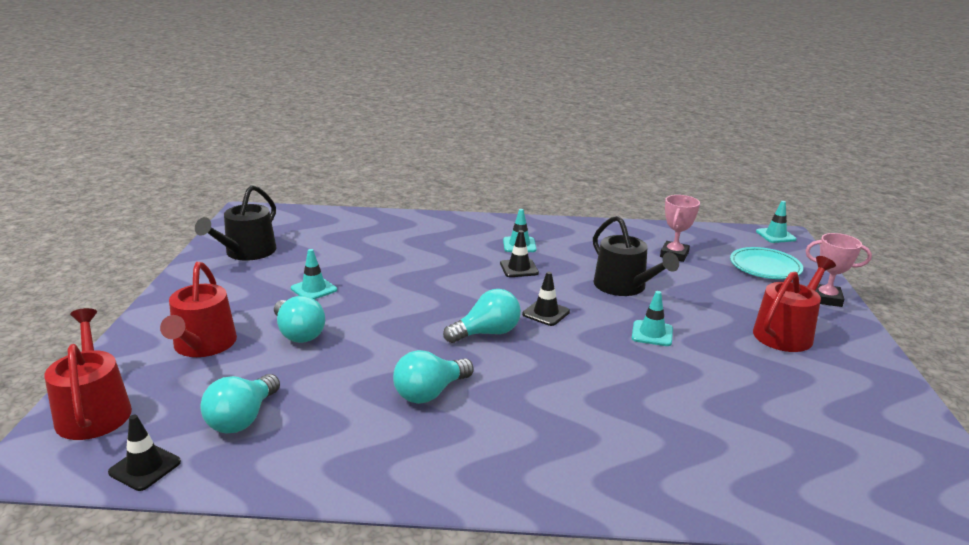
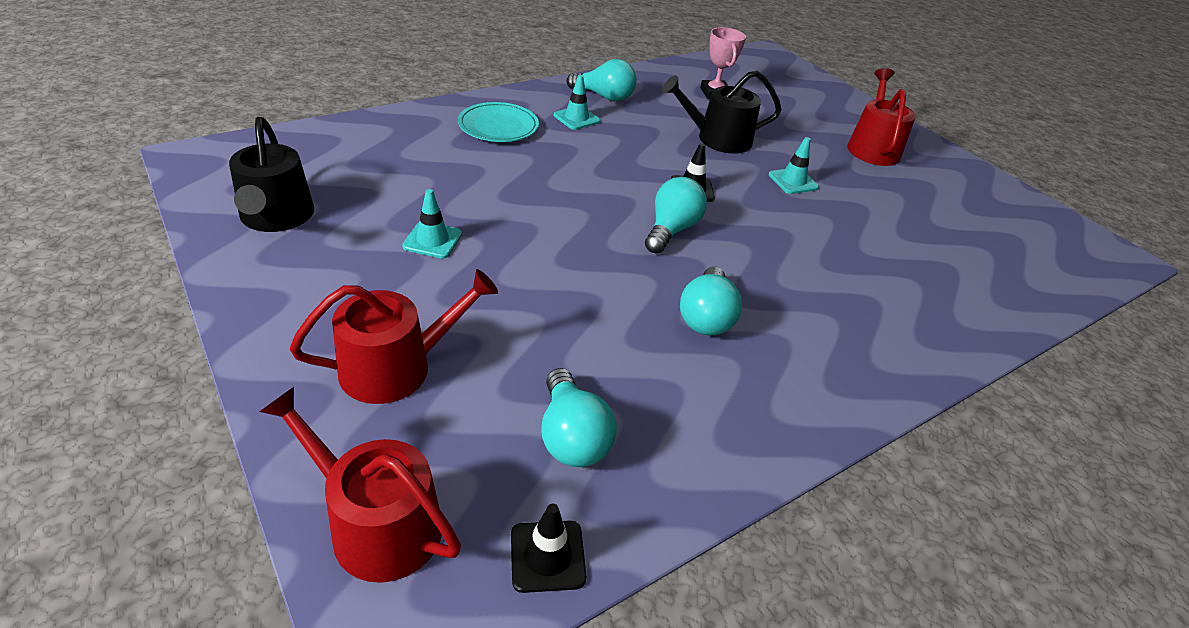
camera: 40 degrees left, 15 degrees up
red watering can [160,262,237,357] -> red watering can turned 75 degrees counterclockwise [290,269,498,404]
turquoise light bulb [274,296,325,343] -> turquoise light bulb moved to [566,59,636,101]
black traffic cone [500,230,539,277] -> none
black watering can [593,216,679,296] -> black watering can turned 150 degrees clockwise [662,70,781,154]
turquoise plate [730,247,803,279] -> turquoise plate moved to [458,102,539,142]
turquoise traffic cone [756,201,797,243] -> none
pink trophy [805,233,872,307] -> none

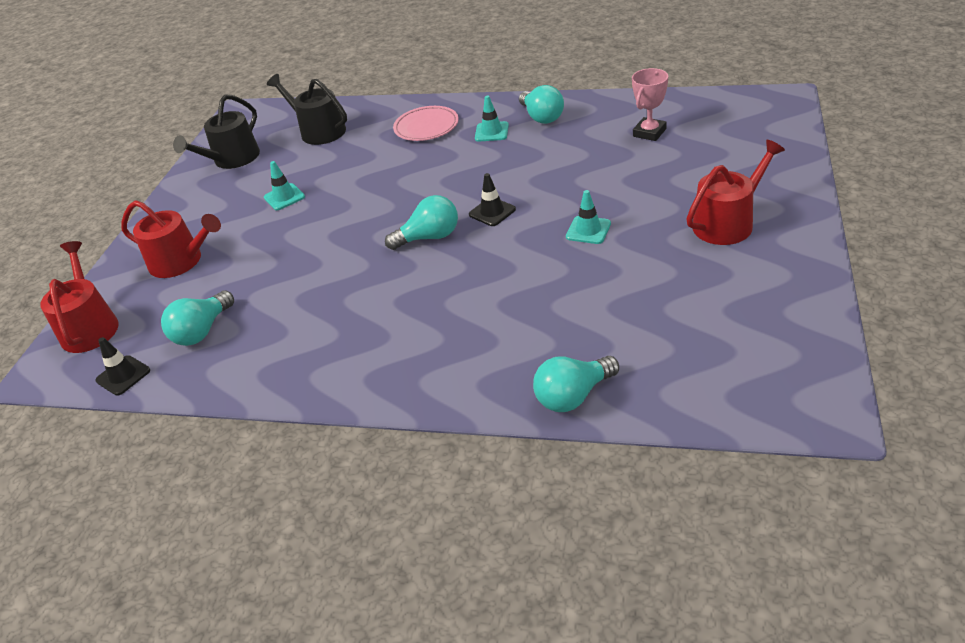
camera: 55 degrees right, 0 degrees up
turquoise plate [458,102,539,142] -> pink plate [393,106,459,141]
black watering can [662,70,781,154] -> black watering can moved to [267,74,347,145]
turquoise light bulb [680,266,742,336] -> turquoise light bulb moved to [533,356,619,412]

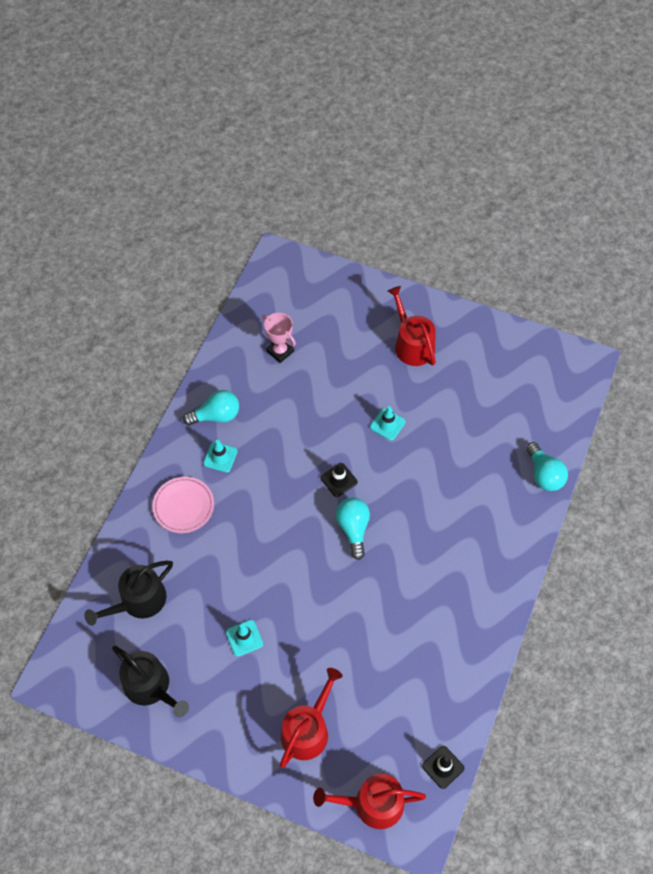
camera: 85 degrees left, 20 degrees up
turquoise light bulb [161,291,234,346] -> none

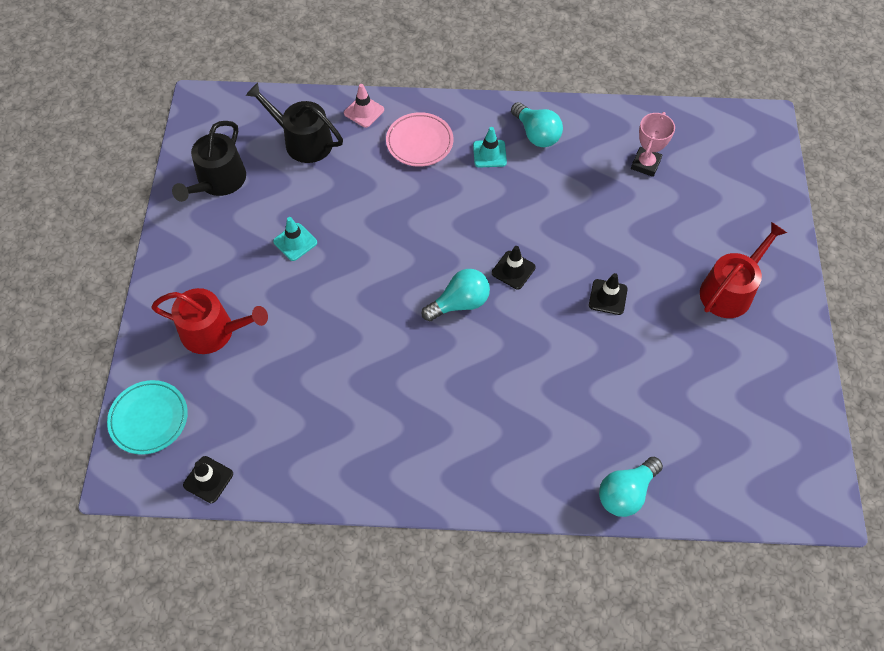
camera: 70 degrees right, 0 degrees up
red watering can [313,774,426,829] -> turquoise plate [107,380,188,455]
turquoise traffic cone [370,406,406,440] -> black traffic cone [589,273,628,315]
none -> pink traffic cone [344,84,384,128]

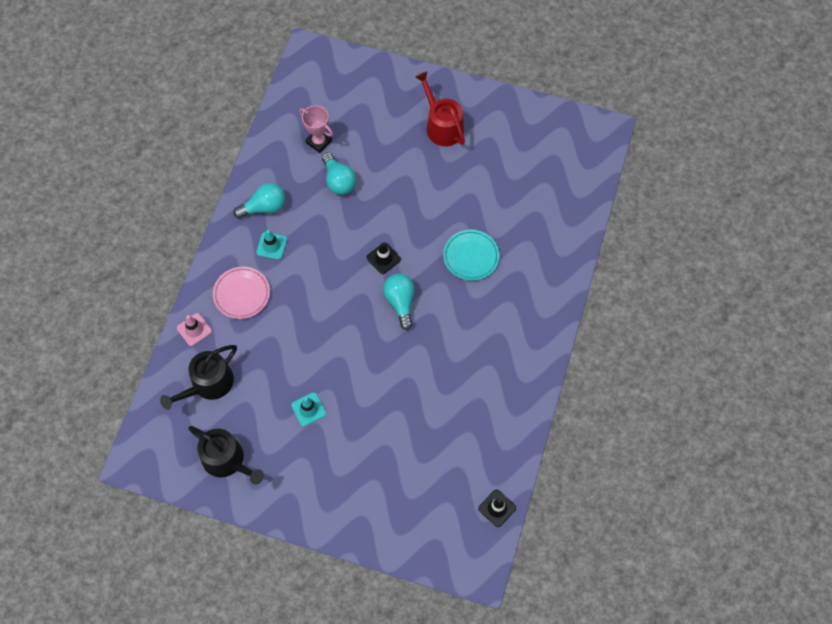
camera: 75 degrees left, 5 degrees up
turquoise plate [107,380,188,455] -> turquoise plate moved to [443,230,499,281]
red watering can [151,288,268,354] -> none
black traffic cone [589,273,628,315] -> none
turquoise light bulb [599,457,663,517] -> turquoise light bulb moved to [322,152,356,195]

